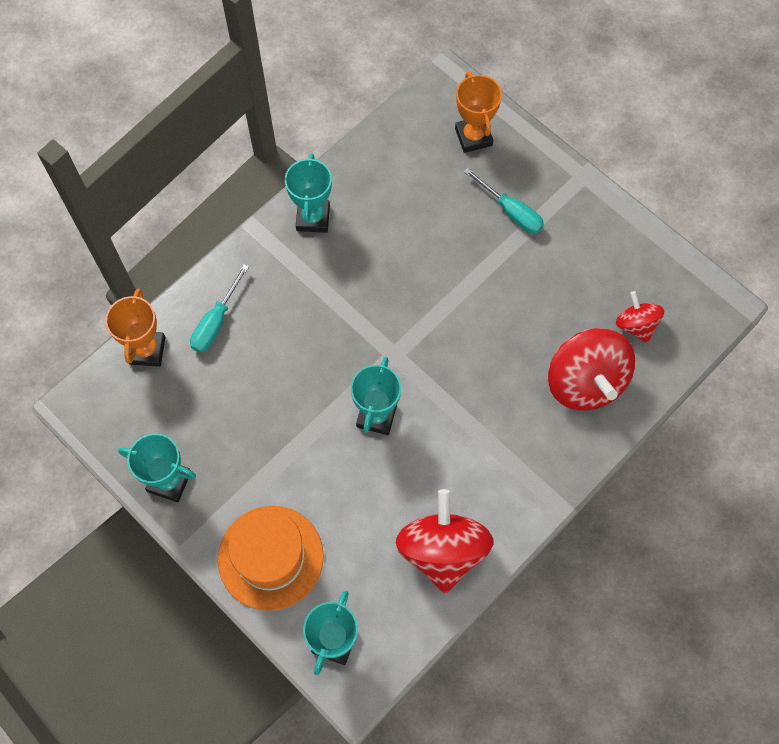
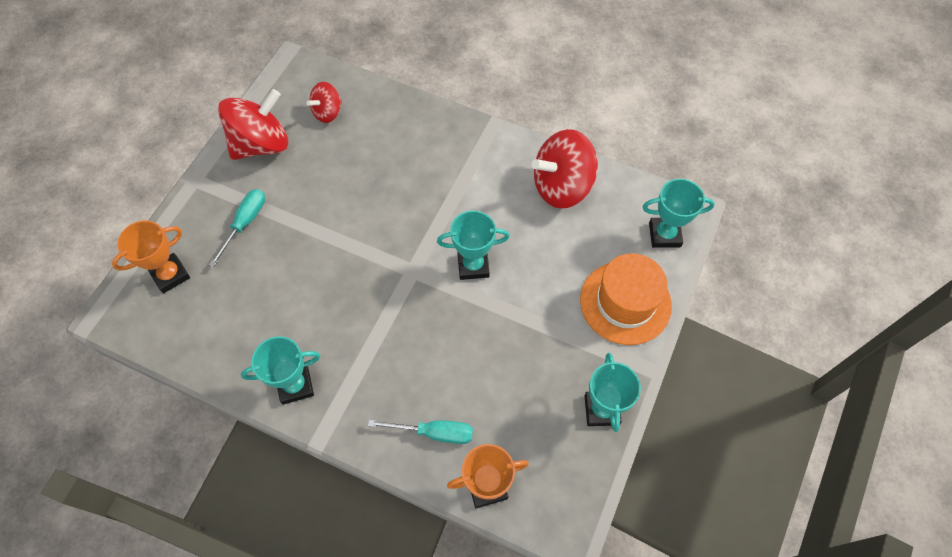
camera: 110 degrees left, 5 degrees down
red spinning top [548,328,635,410] -> red spinning top moved to [218,89,288,160]

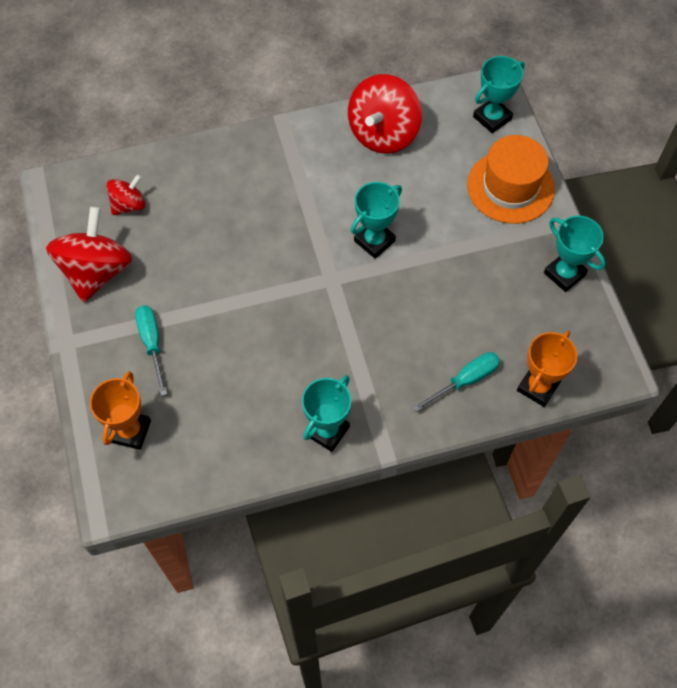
camera: 40 degrees left, 0 degrees up
red spinning top [306,82,342,123] -> red spinning top turned 135 degrees counterclockwise [106,174,146,215]

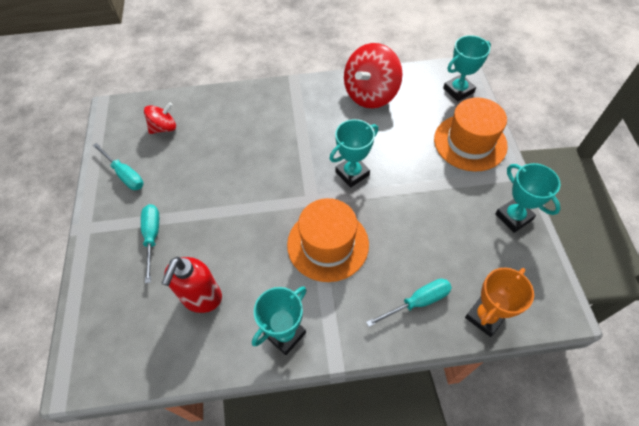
camera: 10 degrees right, 5 degrees down
red spinning top [46,206,132,302] -> turquoise screwdriver [93,143,144,190]
orange trophy [90,371,151,450] -> none
none -> red soap dispenser [161,257,222,313]
none -> orange hat [287,198,369,282]

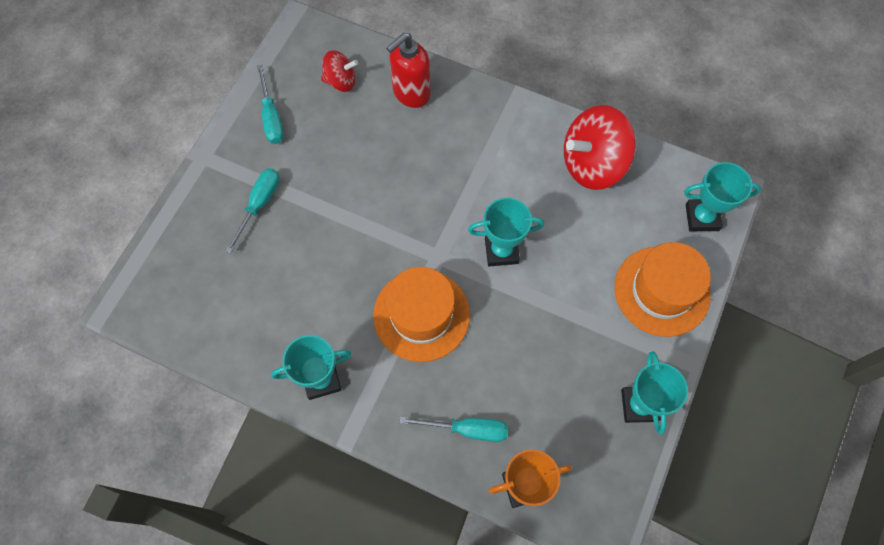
camera: 30 degrees right, 10 degrees up
red soap dispenser [161,257,222,313] -> red soap dispenser moved to [386,33,430,108]

